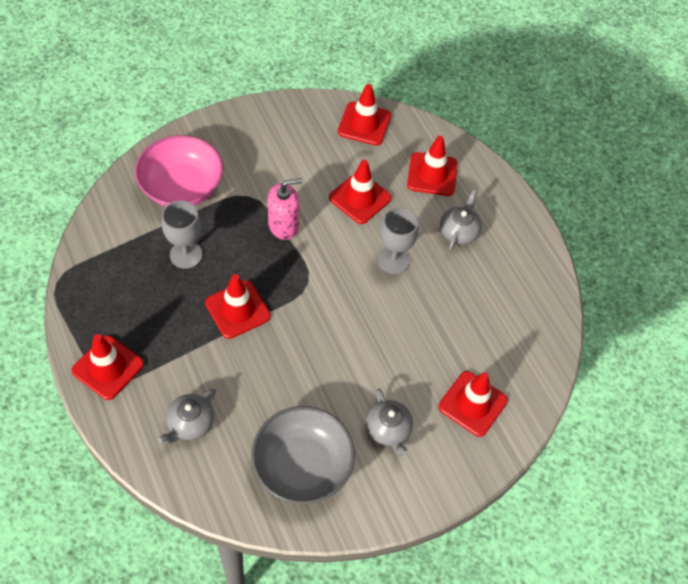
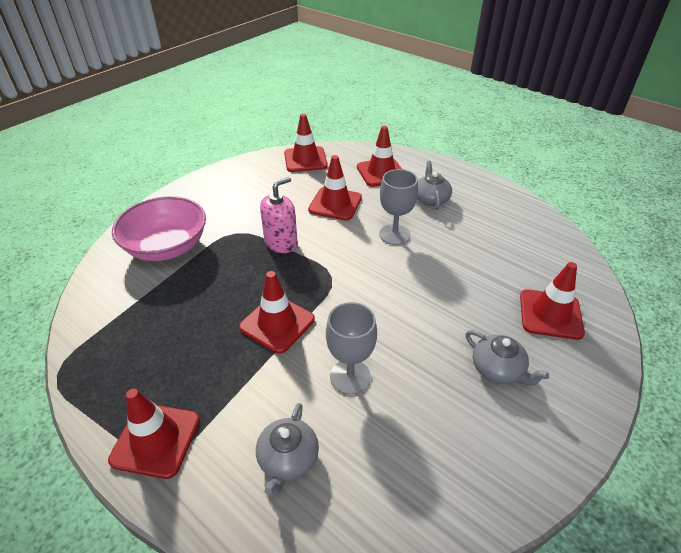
camera: 20 degrees left, 15 degrees down
grey goblet [161,200,203,269] -> grey goblet moved to [326,302,377,395]
grey bowl [251,406,355,504] -> none

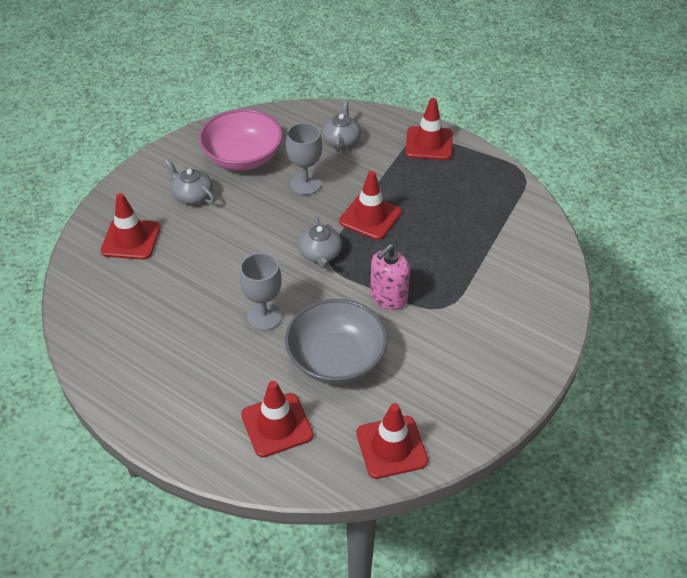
camera: 175 degrees right, 5 degrees up
pink bowl [112,196,206,261] -> pink bowl moved to [199,109,283,171]
red traffic cone [308,155,362,221] -> grey bowl [285,299,388,384]
grey teapot [417,161,452,210] -> grey teapot moved to [298,216,342,269]

